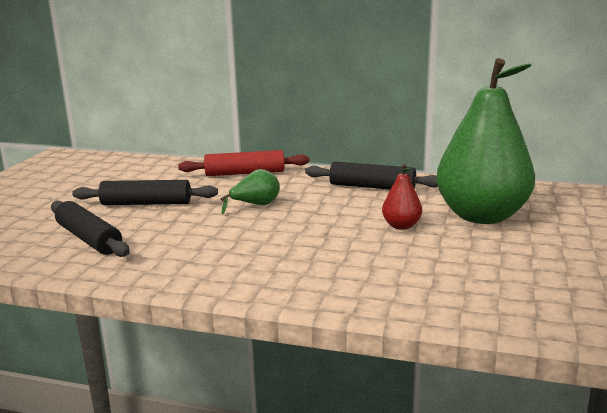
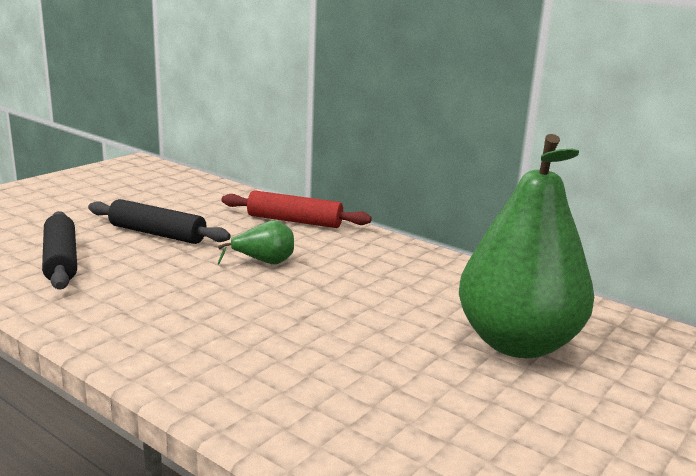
camera: 20 degrees right, 0 degrees up
black rolling pin [305,162,438,190] -> none
red pear [382,163,422,230] -> none

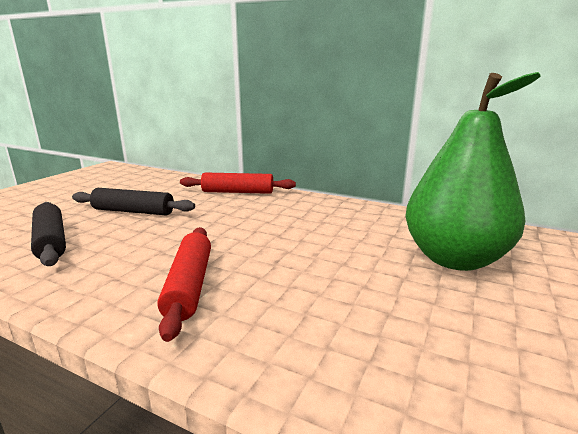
camera: 10 degrees left, 0 degrees up
green pear [218,220,294,265] -> none
none -> red rolling pin [157,227,211,342]

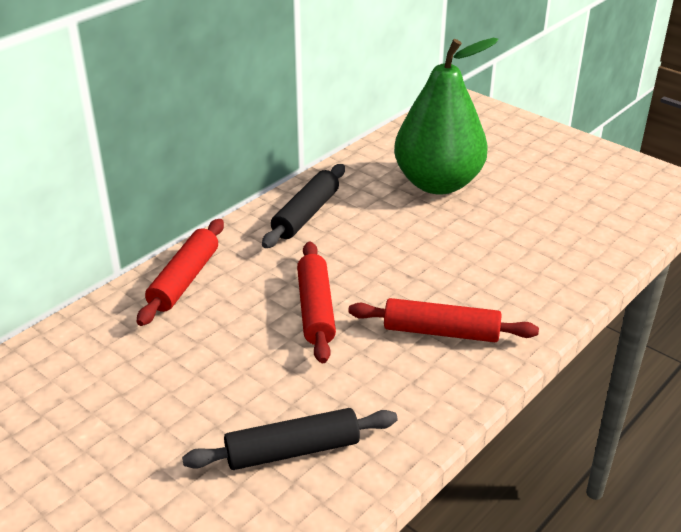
camera: 75 degrees left, 15 degrees up
black rolling pin [72,188,195,215] -> black rolling pin moved to [262,164,345,248]
none -> red rolling pin [297,242,336,363]

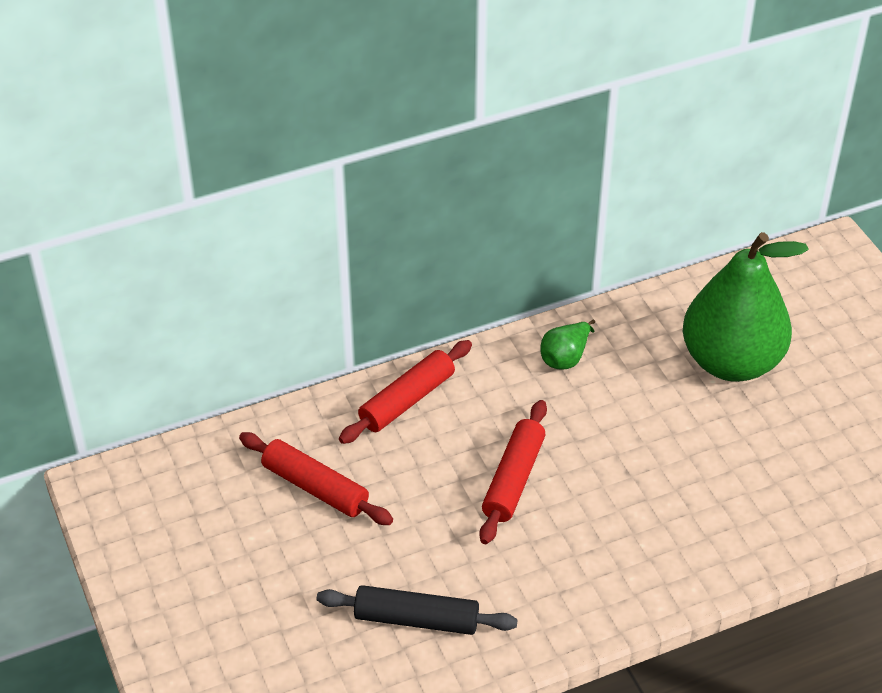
camera: 25 degrees right, 10 degrees up
black rolling pin [262,164,345,248] -> green pear [540,320,595,369]
red rolling pin [348,298,539,342] -> red rolling pin moved to [239,432,393,525]

